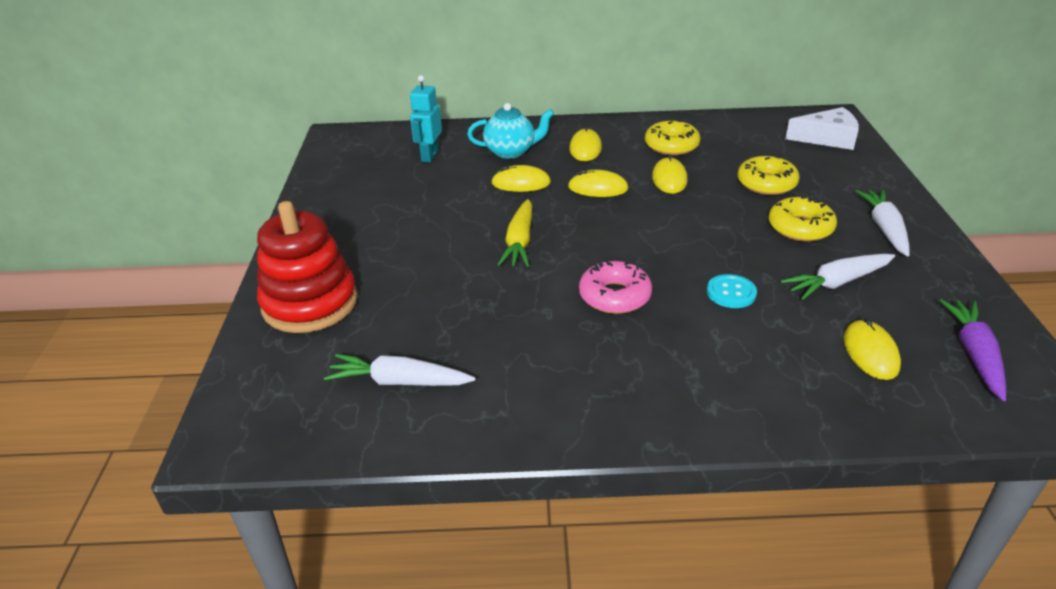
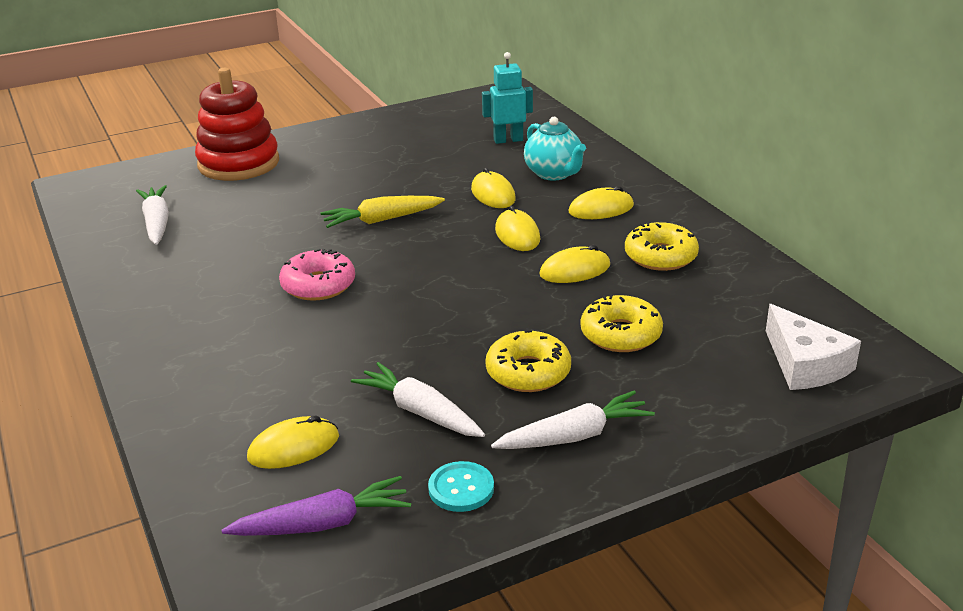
camera: 65 degrees right, 5 degrees down
turquoise button [707,274,757,308] -> turquoise button moved to [428,461,494,512]

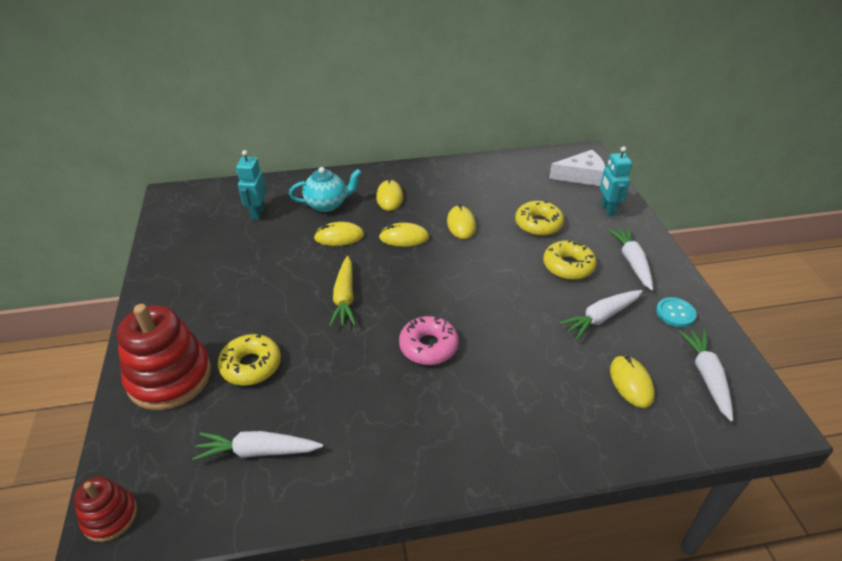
camera: 75 degrees left, 10 degrees up
purple carrot [222,476,411,536] -> white carrot [678,330,733,422]
yellow donut [625,222,699,271] -> yellow donut moved to [218,334,281,386]
none -> red stacking toy [74,476,137,542]
none -> turquoise robot [600,146,632,216]

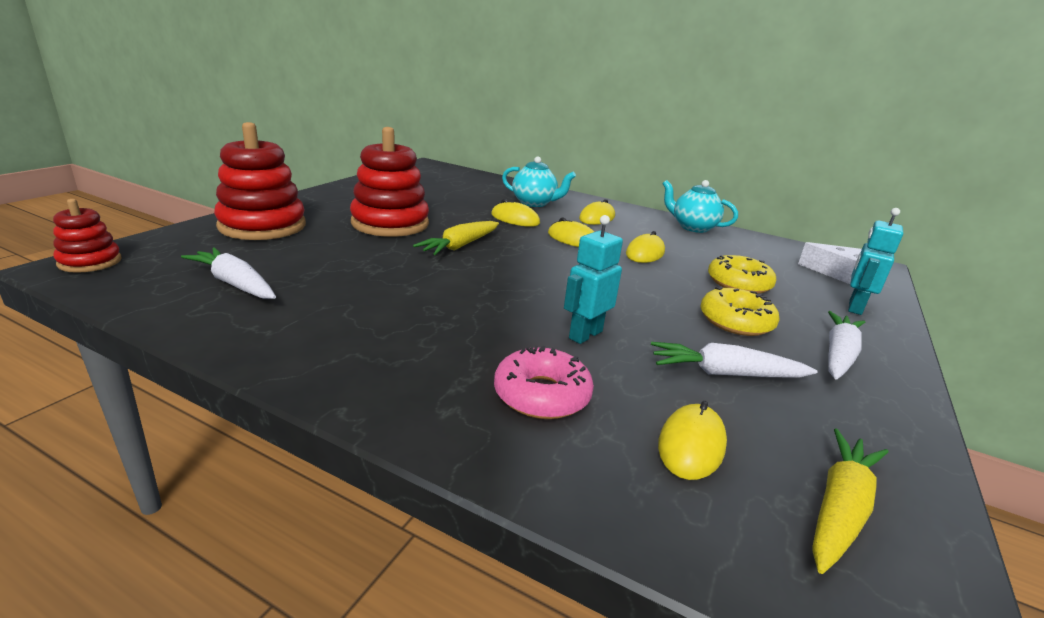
camera: 35 degrees right, 15 degrees down
yellow donut [218,334,281,386] -> none
turquoise robot [236,150,266,220] -> turquoise robot moved to [564,215,623,344]
pink donut [399,316,459,365] -> pink donut moved to [494,346,594,419]
turquoise button [656,297,696,327] -> none
white carrot [678,330,733,422] -> yellow carrot [813,428,888,574]
none -> red stacking toy [350,127,429,237]
none -> turquoise teapot [662,180,738,233]

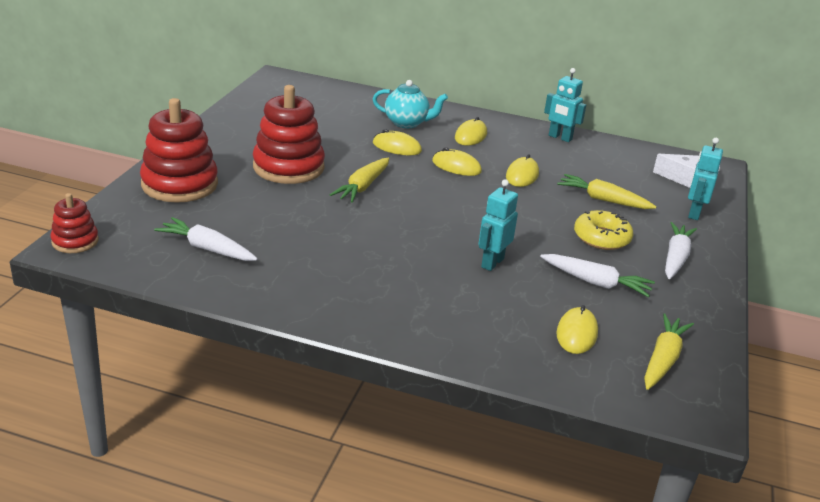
camera: 10 degrees left, 5 degrees up
pink donut [494,346,594,419] -> none
white carrot [651,342,818,378] -> white carrot turned 150 degrees counterclockwise [540,254,655,297]
turquoise teapot [662,180,738,233] -> turquoise robot [544,68,586,142]
yellow donut [708,255,776,294] -> yellow carrot [557,174,657,209]

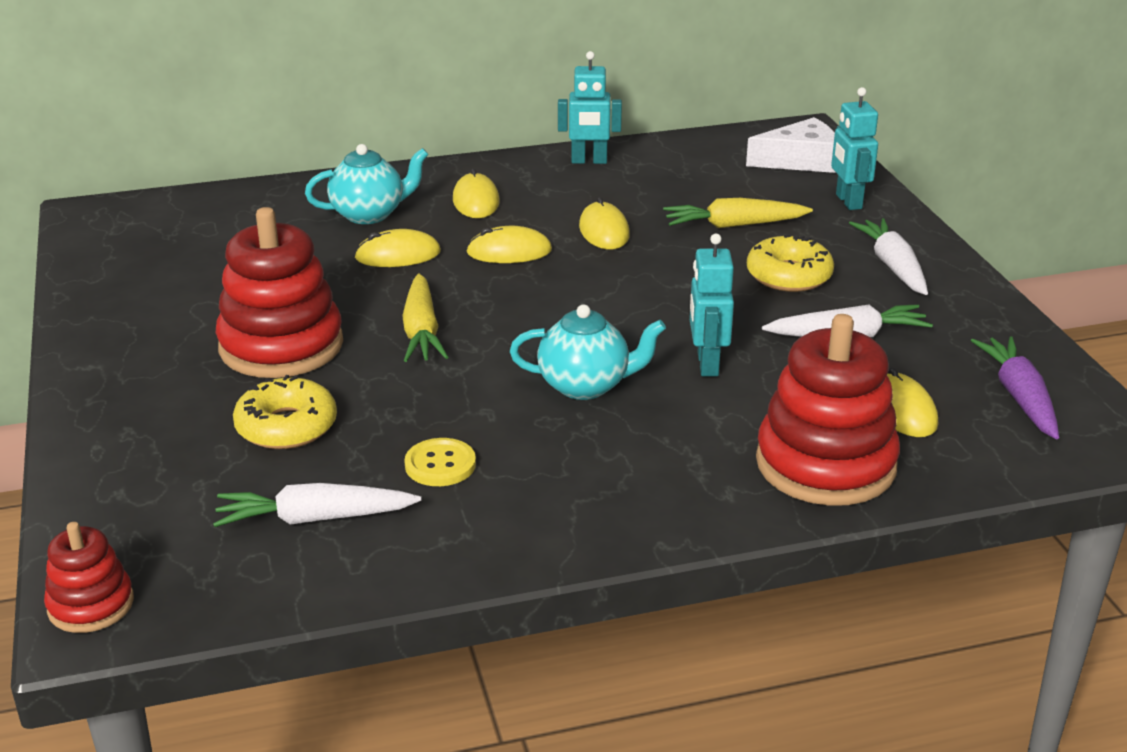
camera: 30 degrees left, 0 degrees up
red stacking toy [140,98,218,203] -> red stacking toy moved to [756,314,900,506]
yellow carrot [644,313,694,390] -> purple carrot [971,336,1059,439]
none -> yellow donut [233,375,337,449]
none -> yellow button [404,438,476,486]
none -> turquoise teapot [510,304,666,400]

